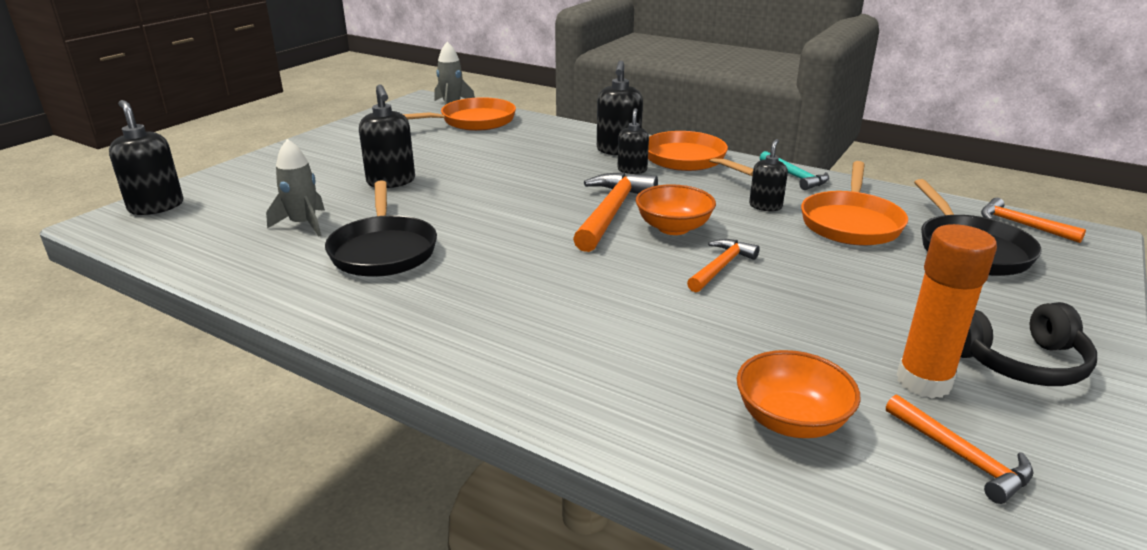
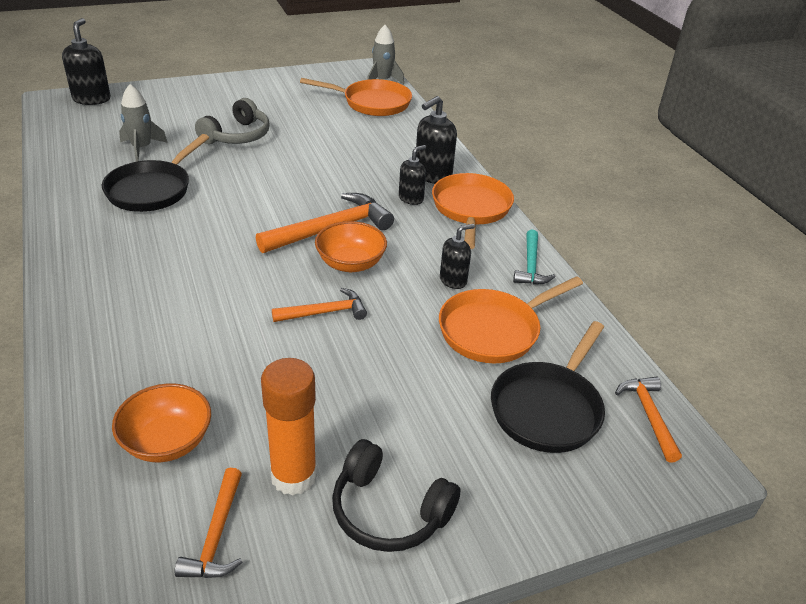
camera: 35 degrees right, 10 degrees up
black soap dispenser [359,84,415,188] -> grey headphones [195,98,270,144]

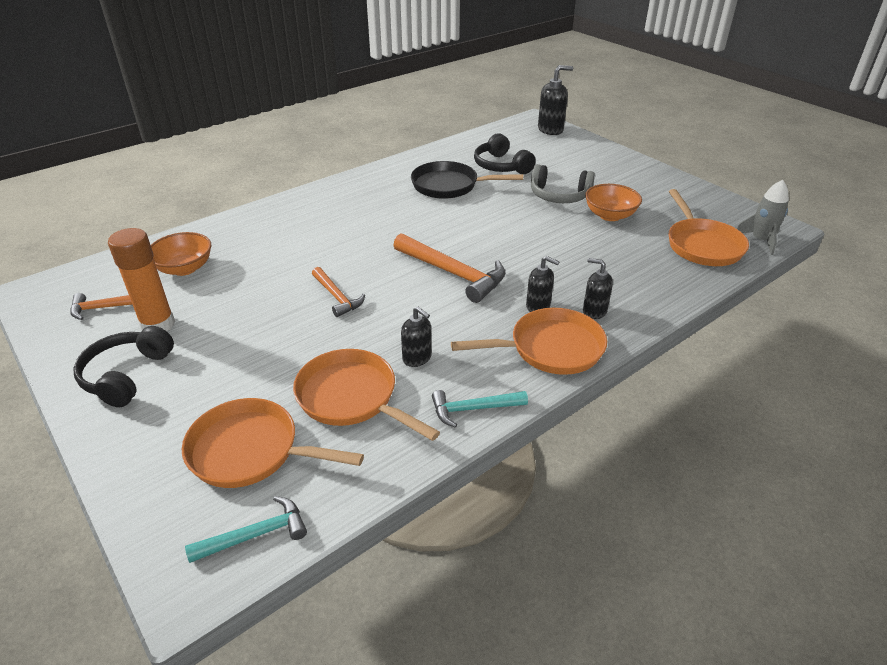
camera: 75 degrees right, 0 degrees up
grey rocket [119,84,168,162] -> black headphones [474,133,536,174]
orange bowl [315,221,387,272] -> orange bowl moved to [585,184,642,221]
black soap dispenser [416,96,457,184] -> black soap dispenser [583,258,613,319], size x0.64
black pan [491,321,605,453] -> orange pan [182,398,364,488]
orange hammer [615,376,682,463] -> turquoise hammer [185,496,307,563]

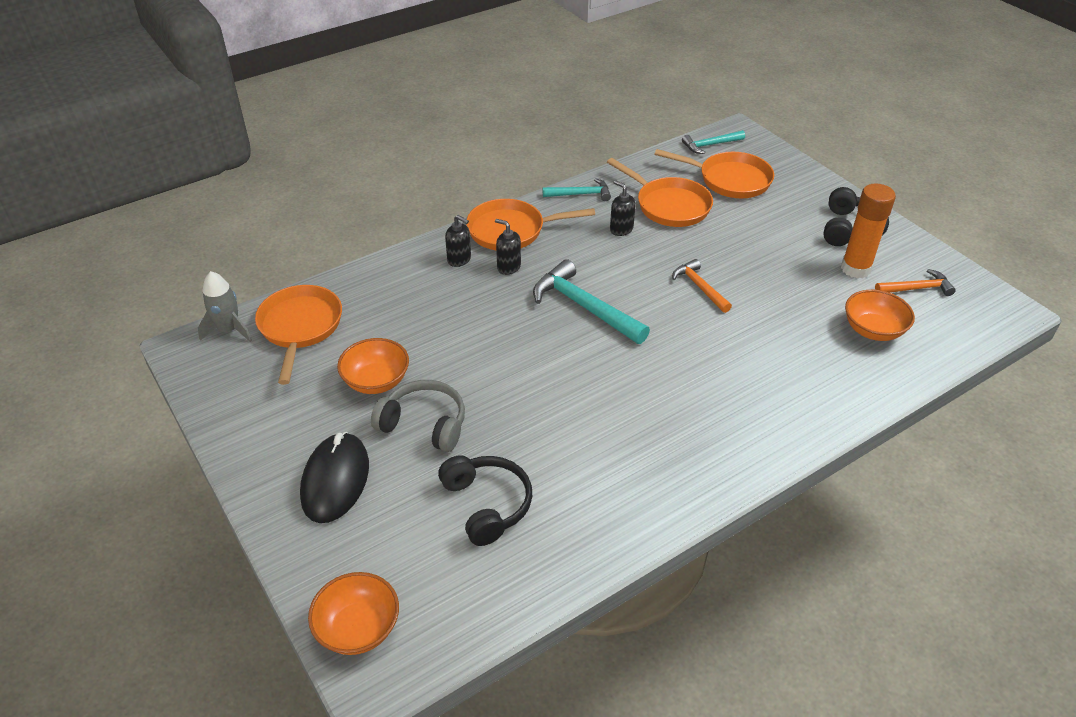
camera: 175 degrees left, 5 degrees up
orange hammer [393,233,505,303] -> turquoise hammer [533,259,650,344]
black pan [411,161,523,199] -> none
black soap dispenser [538,65,573,135] -> orange bowl [308,572,399,655]
none -> black mouse [300,432,369,523]

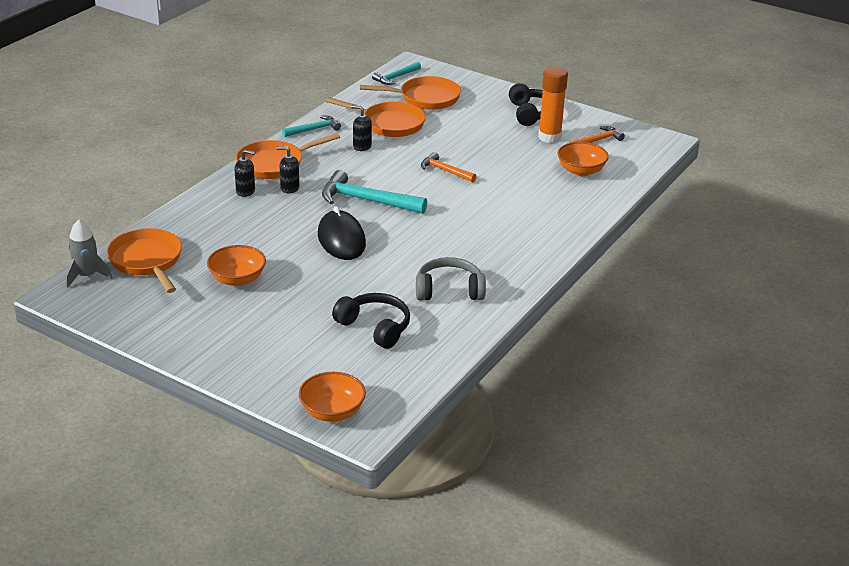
camera: 25 degrees left, 10 degrees down
black mouse [300,432,369,523] -> black mouse moved to [318,206,366,260]
grey headphones [371,380,465,452] -> grey headphones moved to [416,257,486,300]

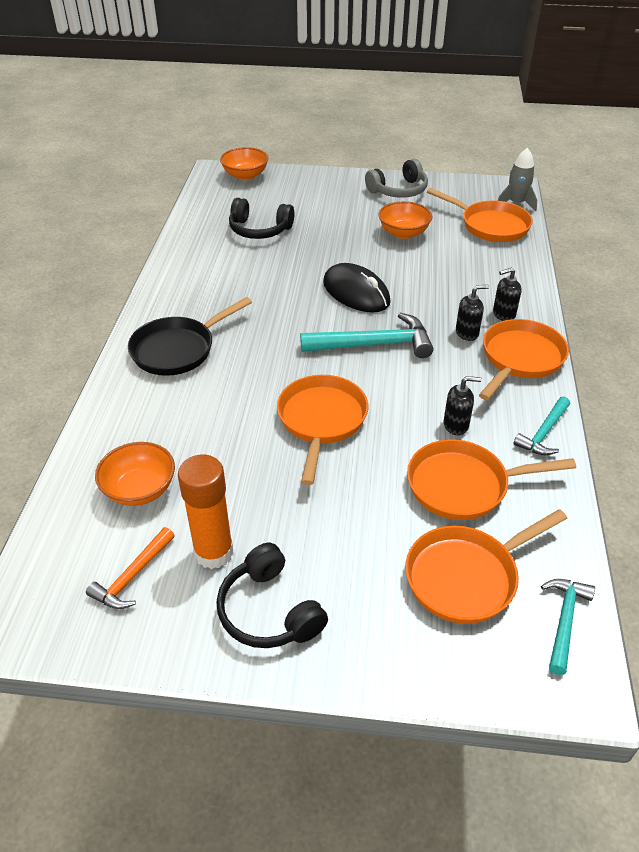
camera: 155 degrees right, 10 degrees up
grey headphones [416,257,486,300] -> grey headphones moved to [365,159,428,198]
orange hammer [421,152,476,182] -> orange pan [277,375,368,485]
none -> black pan [128,297,252,376]

